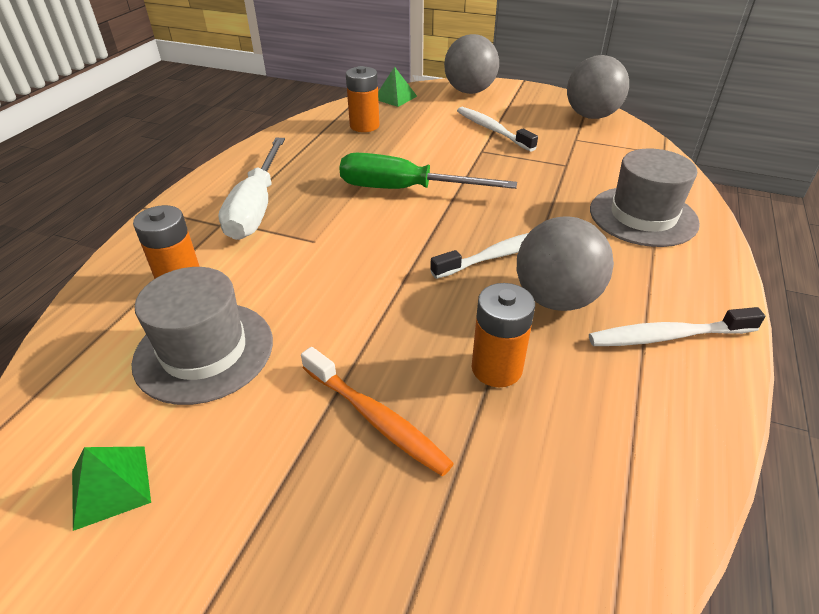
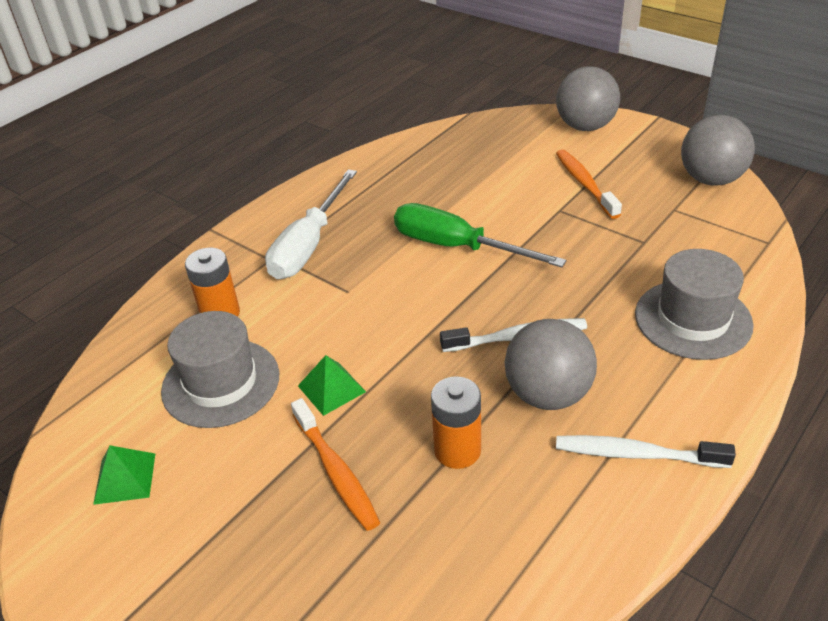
camera: 20 degrees right, 0 degrees up
orange battery [346,66,379,132] -> none
green pyramid [378,67,417,107] -> green pyramid moved to [298,355,366,416]
white toothbrush [457,107,538,152] -> orange toothbrush [556,149,622,219]

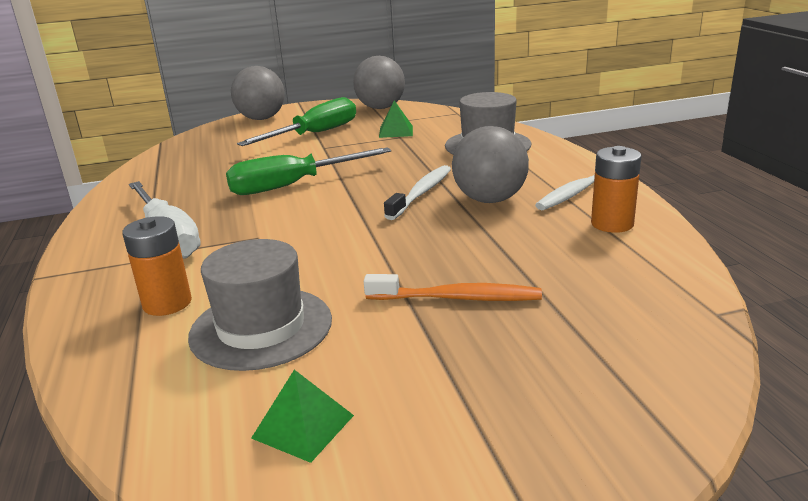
camera: 55 degrees left, 15 degrees down
green pyramid [298,355,366,416] -> green pyramid moved to [379,100,413,138]
orange battery [431,376,481,469] -> orange battery moved to [591,146,642,233]
orange toothbrush [556,149,622,219] -> green screwdriver [237,97,356,146]

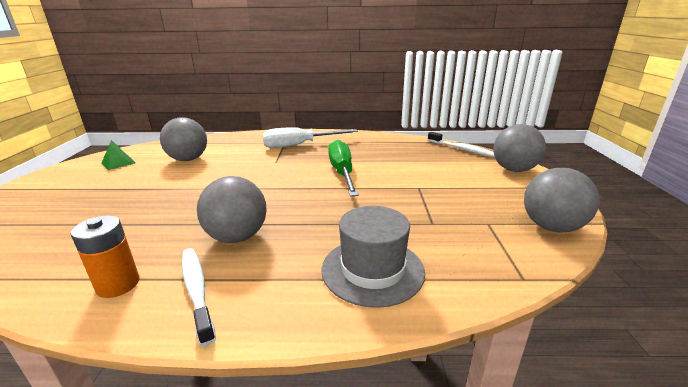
camera: 105 degrees right, 0 degrees up
orange battery [122,216,192,316] -> none
grey hat [188,239,332,371] -> grey ball [160,117,207,161]
green screwdriver [237,97,356,146] -> none
orange toothbrush [364,274,542,301] -> none
green pyramid [379,100,413,138] -> none
white toothbrush [384,165,451,220] -> white toothbrush moved to [428,132,495,157]

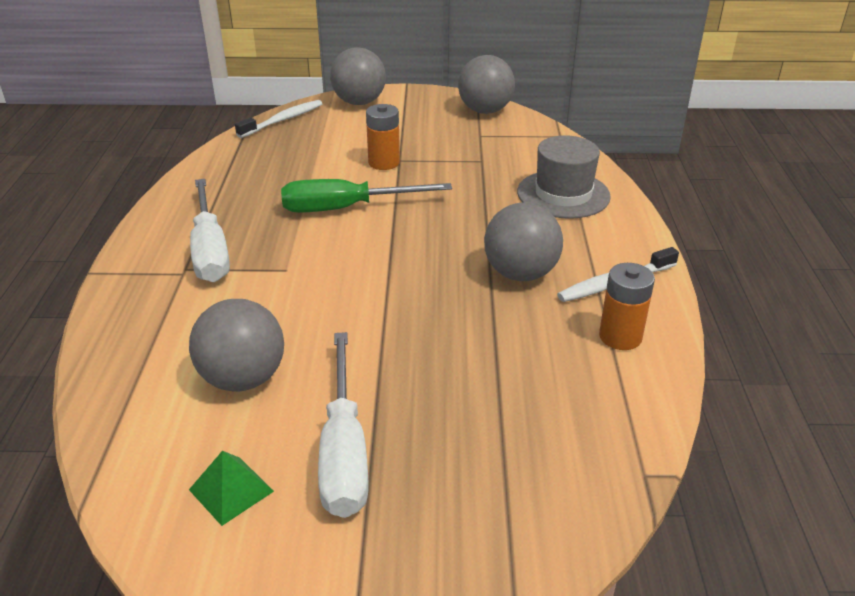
camera: 90 degrees left, 10 degrees up
none -> white screwdriver [318,332,368,518]
none -> orange battery [366,104,400,170]

